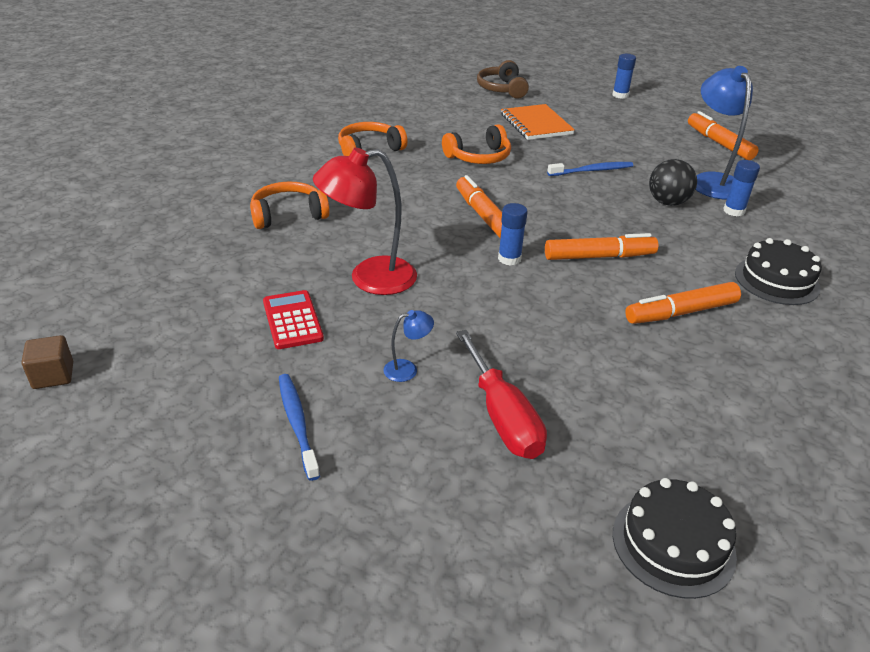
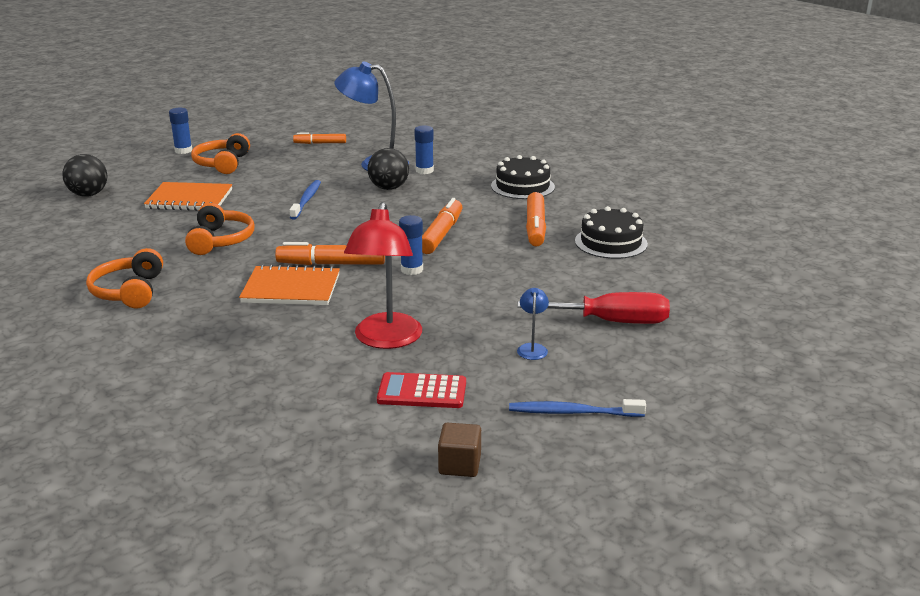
camera: 65 degrees left, 10 degrees down
brown cube [21,335,73,389] -> brown cube moved to [438,423,481,477]
orange headphones [250,181,330,229] -> orange headphones moved to [191,133,250,174]
brown headphones [477,60,529,99] -> black ball [62,154,107,196]
black cake [613,478,737,599] -> black cake moved to [575,206,648,259]
orange marker [688,111,759,160] -> orange marker [293,133,346,144], size x0.64
none -> orange notebook [239,264,340,305]

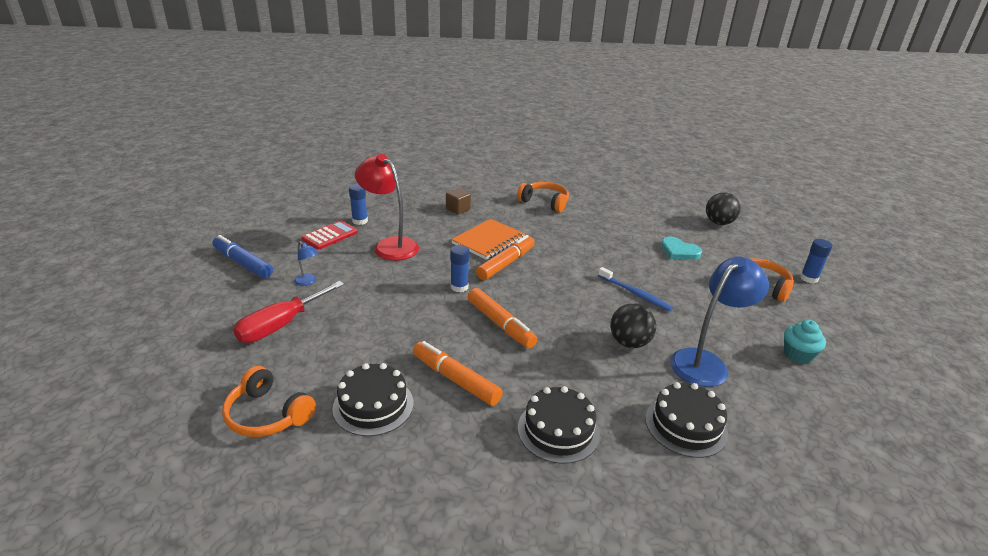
camera: 125 degrees right, 5 degrees up
orange notebook [144,182,232,211] -> turquoise heart [661,237,702,260]
orange headphones [185,203,254,255] -> orange headphones moved to [222,366,316,437]
orange marker [293,133,346,144] -> turquoise cupcake [784,320,826,364]
blue glue stick [414,126,434,174] -> blue glue stick moved to [349,184,368,225]
brown cube [438,423,481,477] -> brown cube moved to [446,188,471,215]
blue toothbrush [509,399,646,417] -> blue marker [212,235,273,278]
none -> black cake [646,382,728,458]

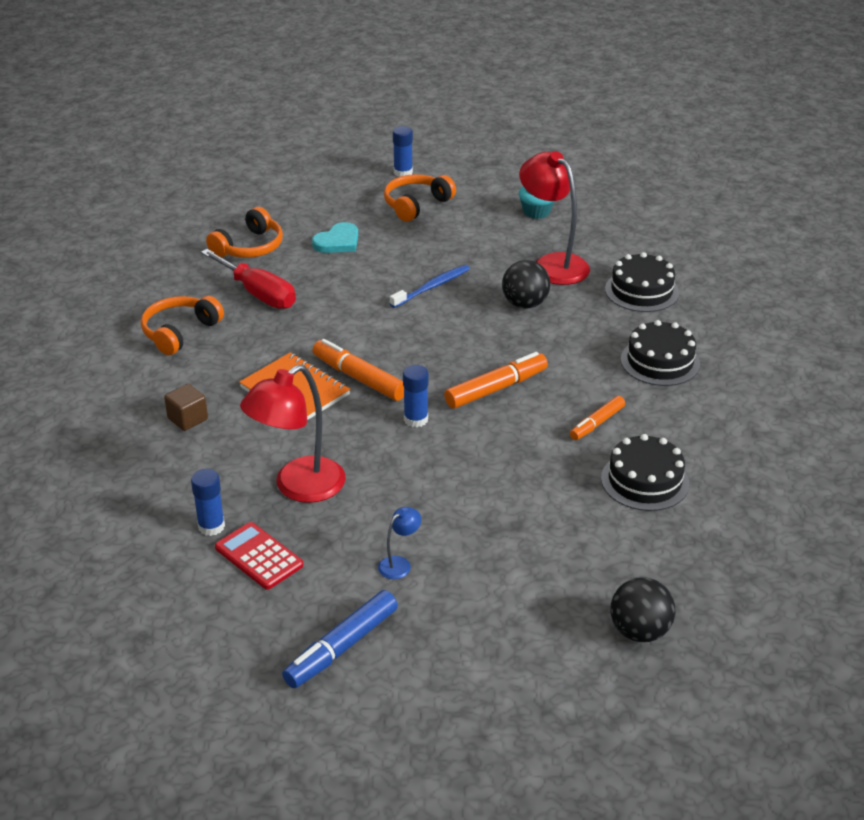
camera: 85 degrees left, 5 degrees up
orange headphones [222,366,316,437] -> orange headphones moved to [206,207,283,258]
red screwdriver [233,281,344,343] -> red screwdriver moved to [201,249,296,309]
orange marker [413,341,503,406] -> orange marker [570,396,625,440], size x0.64
blue lamp [670,256,769,387] -> red lamp [519,151,590,285]
black ball [706,192,741,225] -> black ball moved to [610,577,675,642]

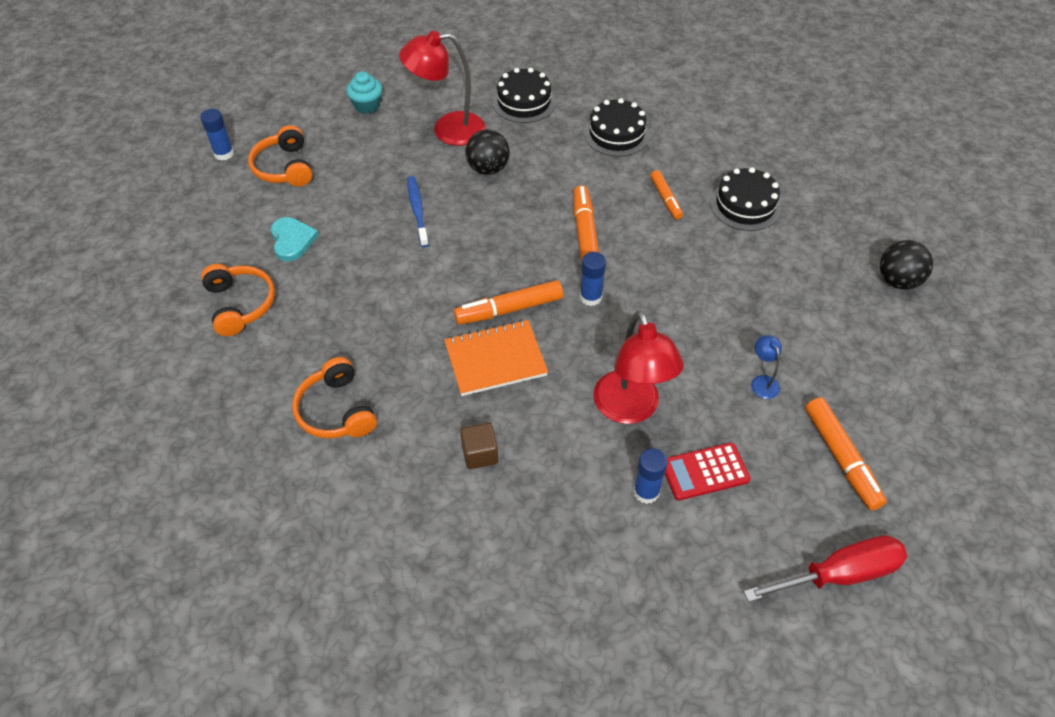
camera: 60 degrees left, 15 degrees up
red screwdriver [201,249,296,309] -> red screwdriver moved to [743,535,908,602]
blue marker [282,590,398,688] -> orange marker [805,397,887,510]

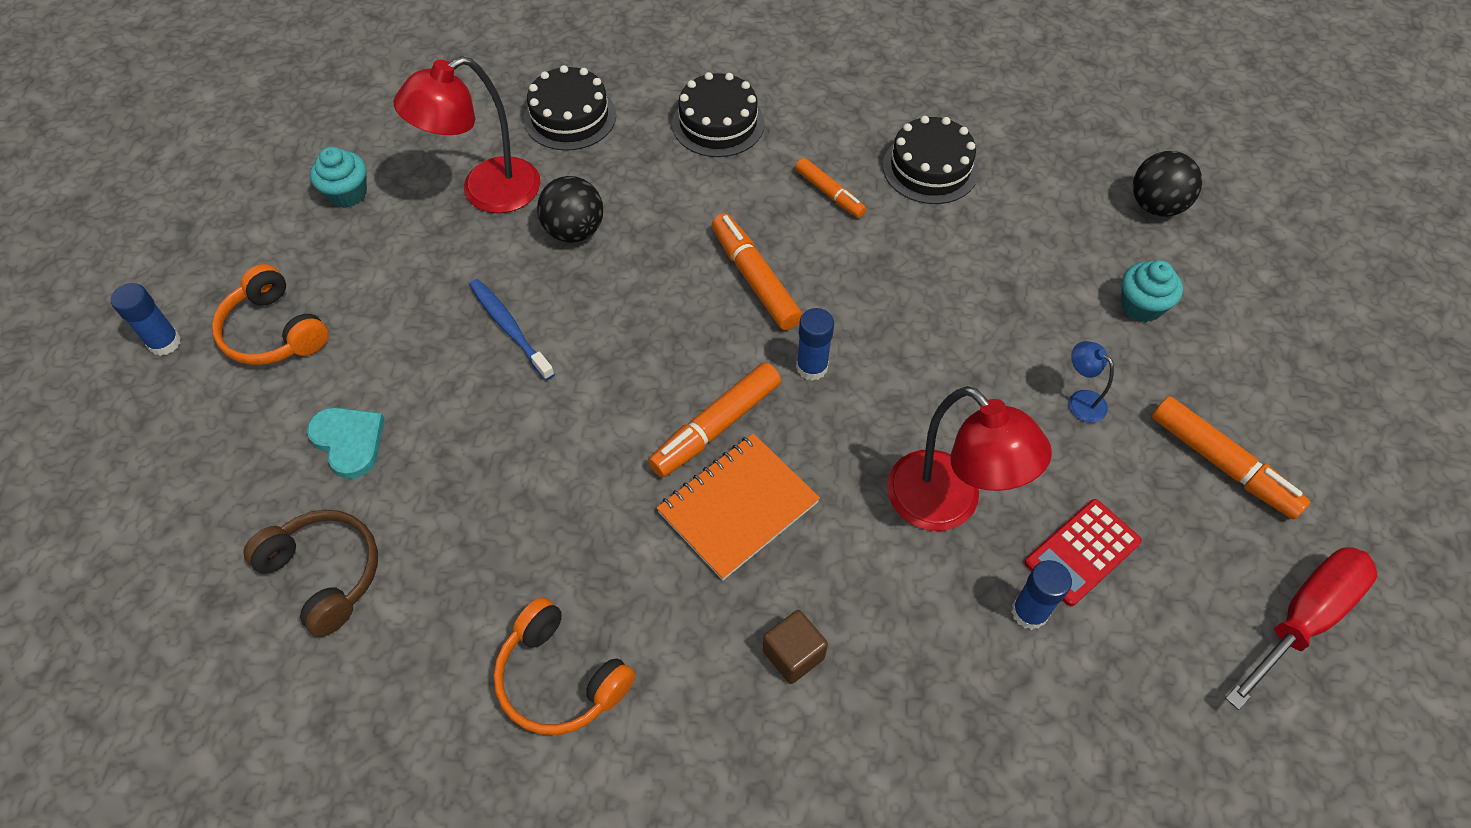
camera: 25 degrees left, 5 degrees up
orange headphones [201,264,275,336] -> brown headphones [243,510,378,637]
none -> turquoise cupcake [1121,260,1183,322]

